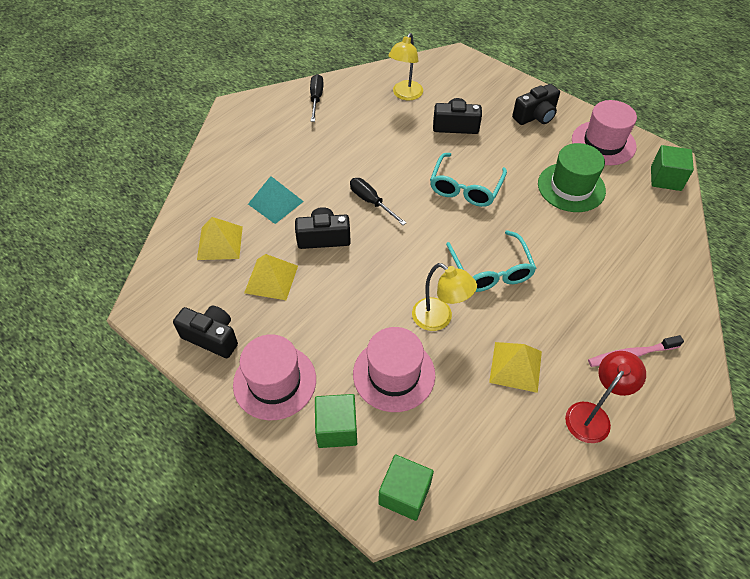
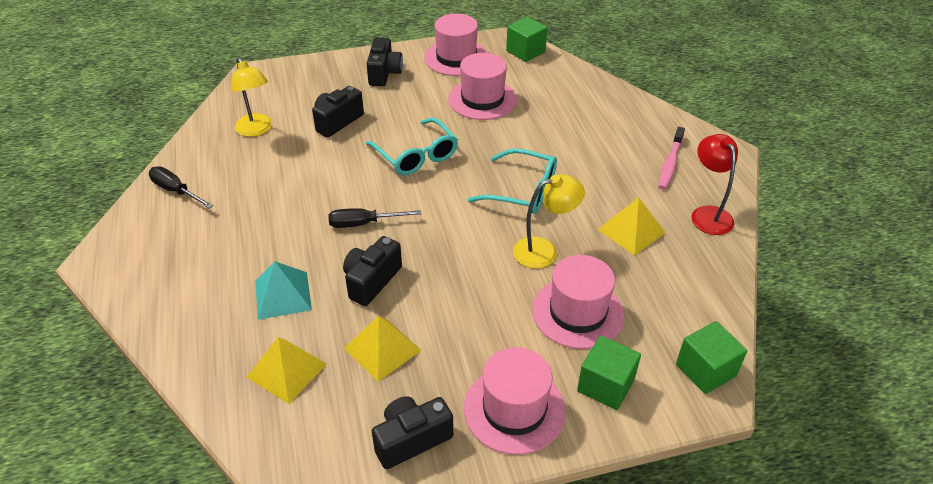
camera: 55 degrees left, 10 degrees down
green hat [538,143,606,212] -> pink hat [448,53,517,120]

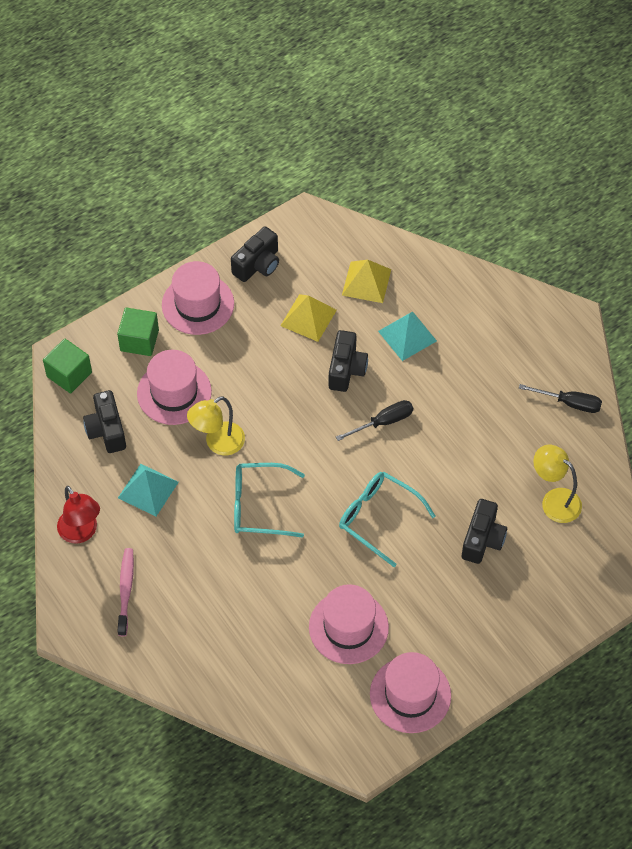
camera: 160 degrees right, 15 degrees up
black camera [367,37,403,86] -> black camera moved to [83,390,126,453]
green cube [506,17,547,62] -> none
yellow pyramid [598,197,666,256] -> turquoise pyramid [118,464,179,517]

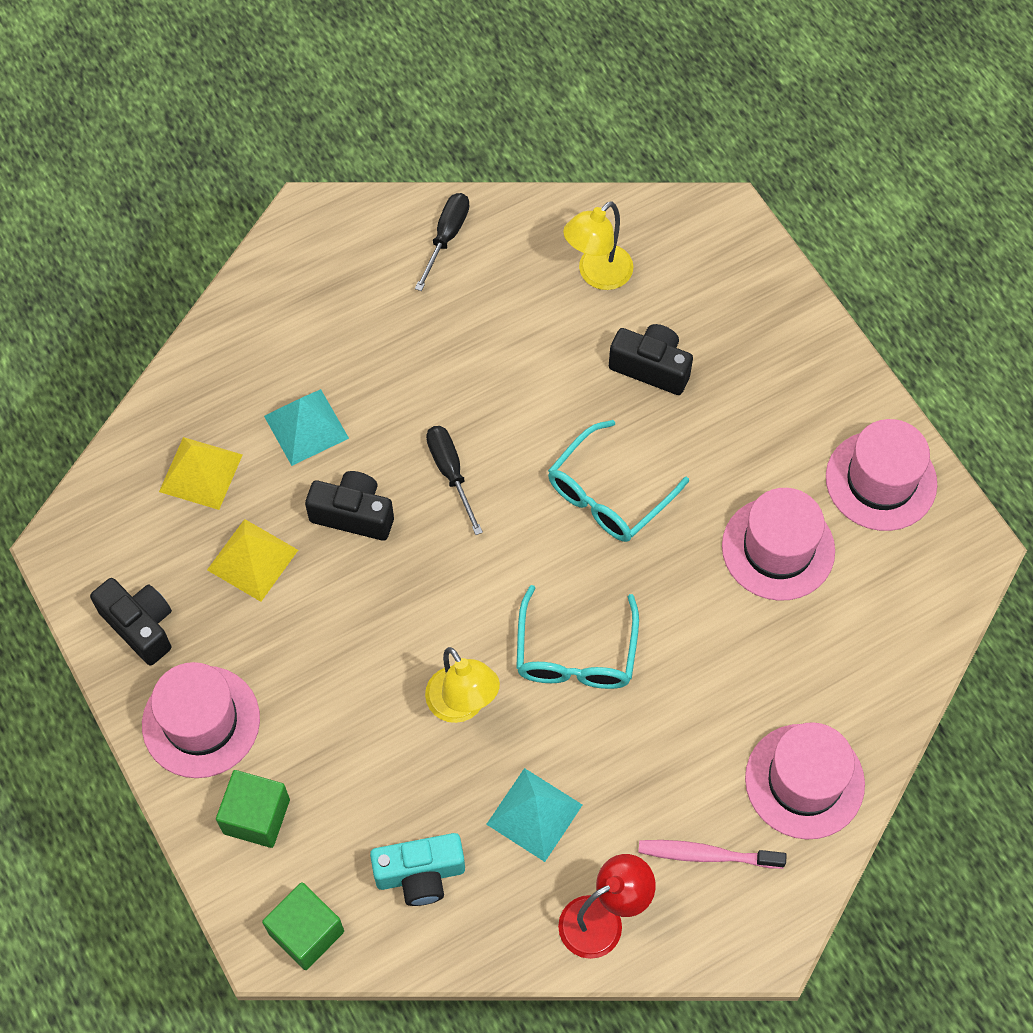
camera: 85 degrees left, 5 degrees up
black camera [83,390,126,453] -> turquoise camera [370,833,465,906]
pink hat [137,350,212,425] -> pink hat moved to [745,722,865,840]

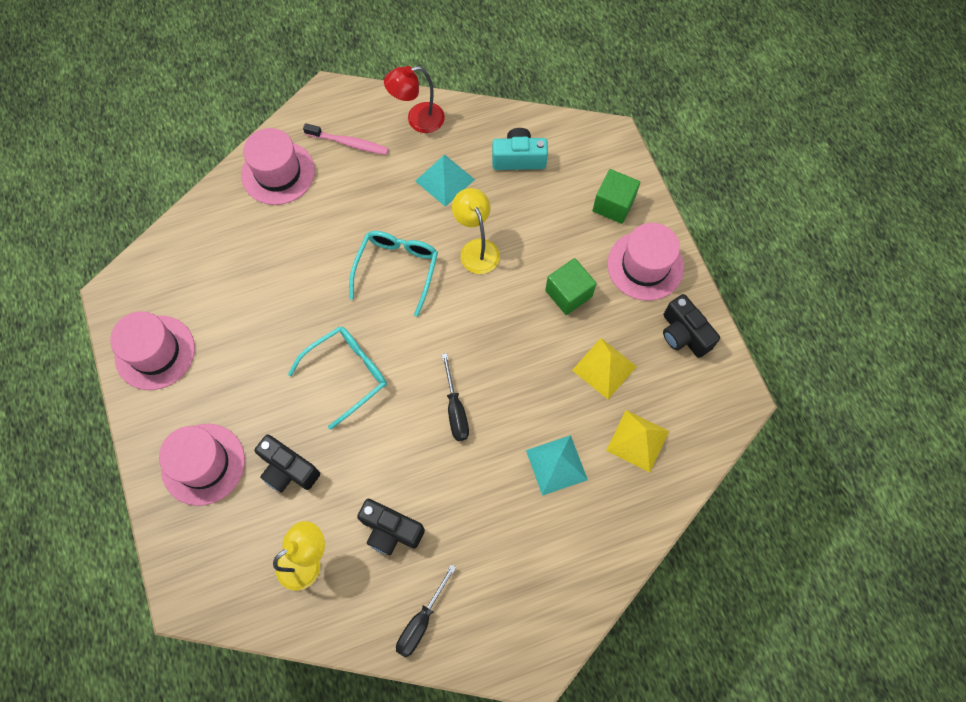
camera: 170 degrees left, 5 degrees up
green cube [262,882,344,970] -> green cube moved to [545,258,597,315]
black camera [305,471,394,541] -> black camera moved to [357,499,425,555]
pink hat [722,488,835,601] -> pink hat moved to [159,424,245,506]

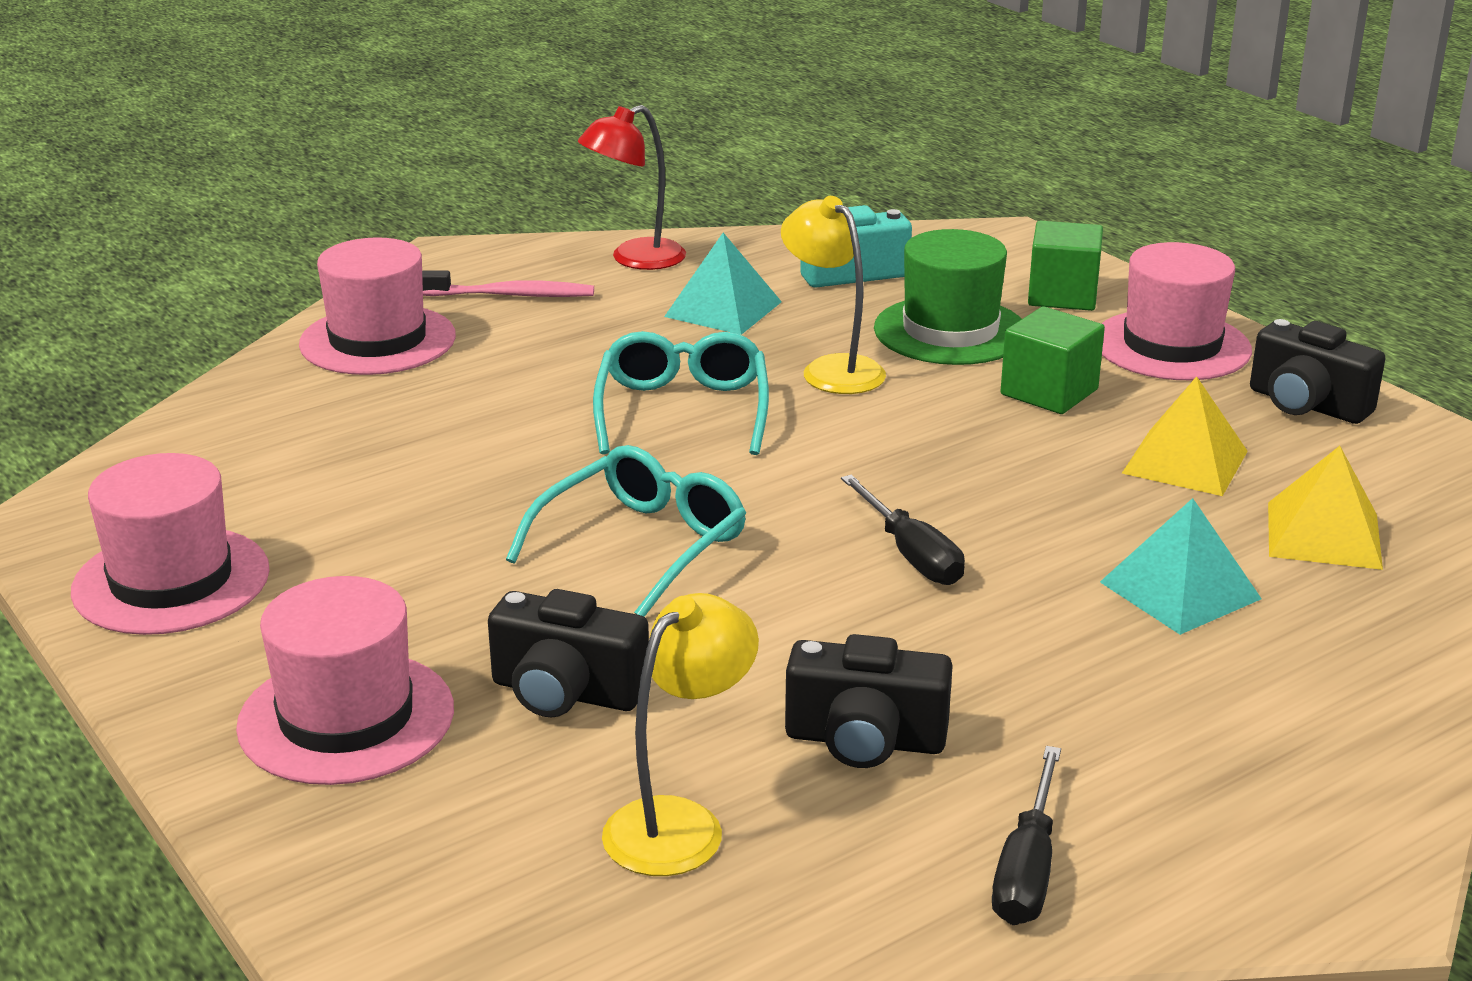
camera: 15 degrees left, 40 degrees down
none -> green hat [874,229,1022,365]

